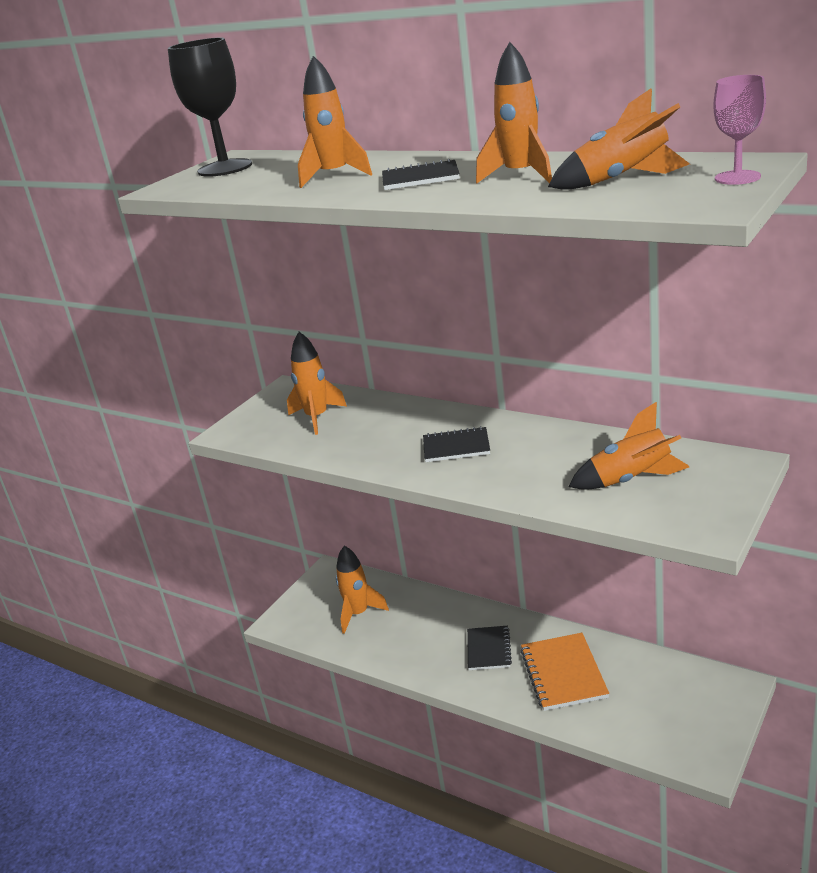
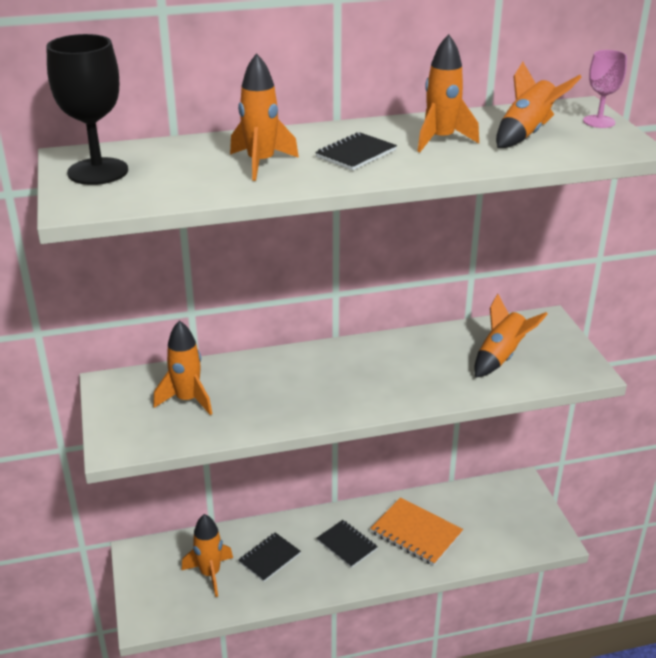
camera: 50 degrees left, 5 degrees up
black notebook [423,426,490,462] -> black notebook moved to [239,532,301,582]

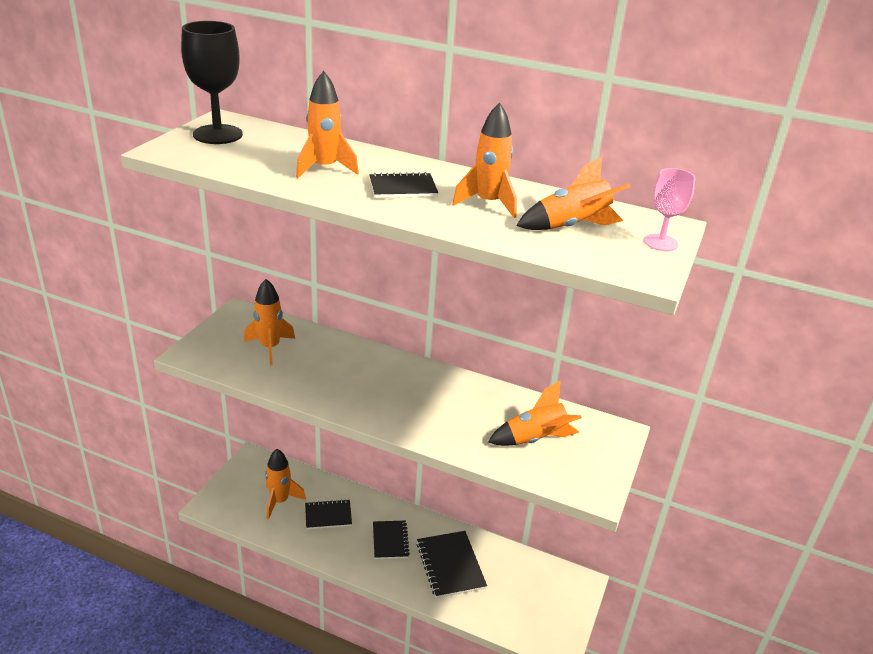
camera: 35 degrees right, 0 degrees up
orange notebook [370,497,463,566] -> black notebook [417,531,487,598]

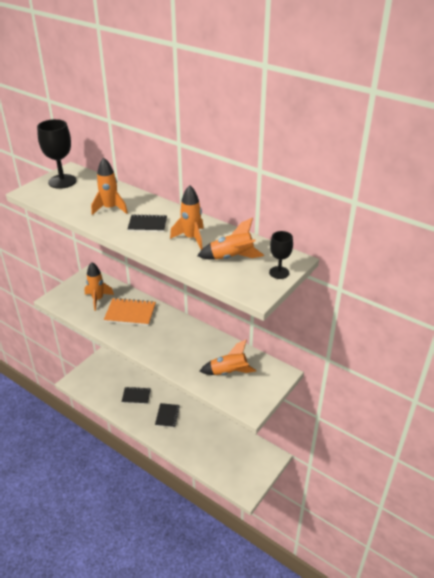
camera: 15 degrees right, 5 degrees up
orange rocket [265,449,306,519] -> none
black notebook [417,531,487,598] -> none
pink goblet [644,168,695,251] -> black goblet [269,231,293,279]
none -> orange notebook [104,298,156,326]

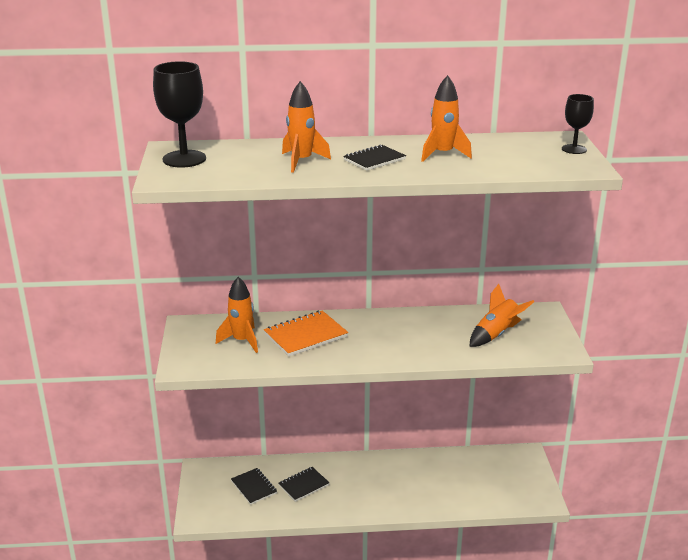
camera: 40 degrees left, 10 degrees down
black notebook [155,403,180,428] -> black notebook moved to [231,468,277,505]
orange rocket [197,217,264,260] -> none

